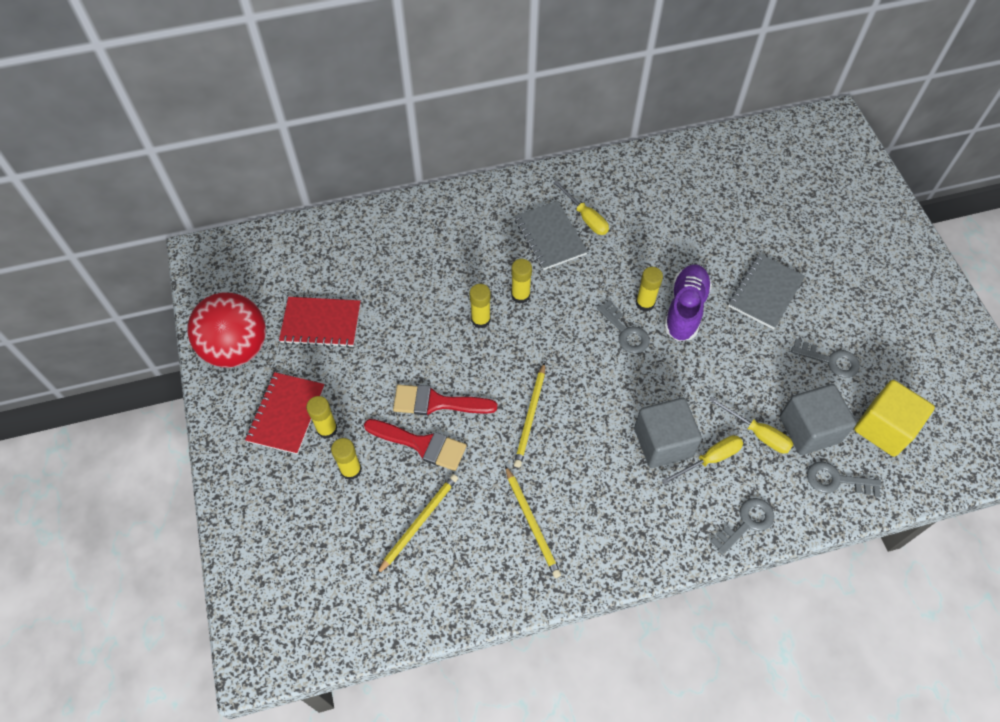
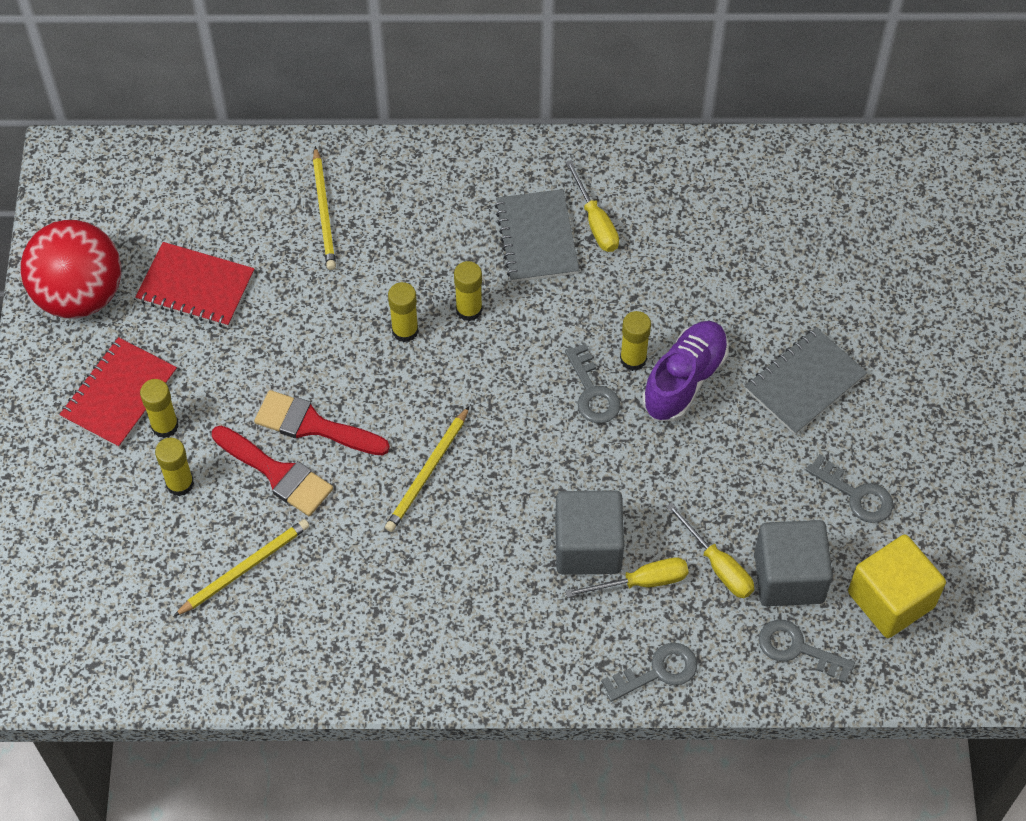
camera: 15 degrees right, 0 degrees up
yellow pencil [505,465,561,578] -> yellow pencil moved to [313,146,336,270]

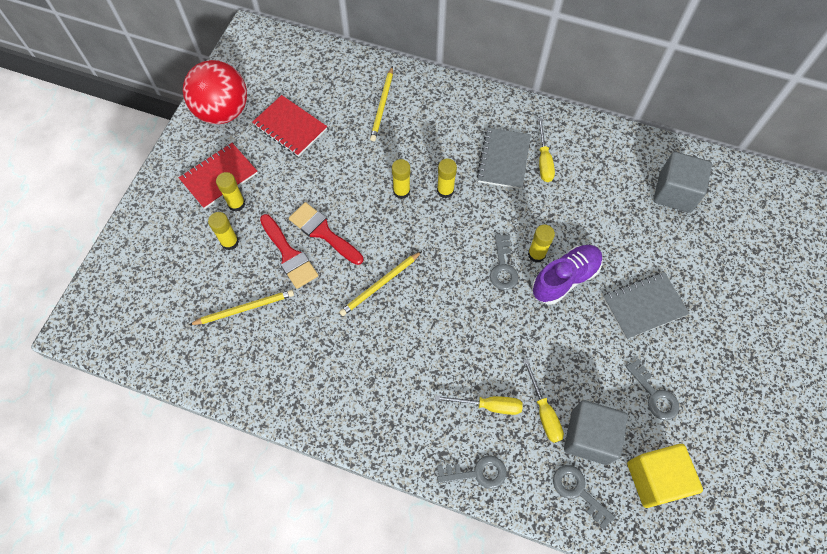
camera: 20 degrees right, 5 degrees up
grey cube [555,490,624,575] -> grey cube moved to [654,152,712,213]

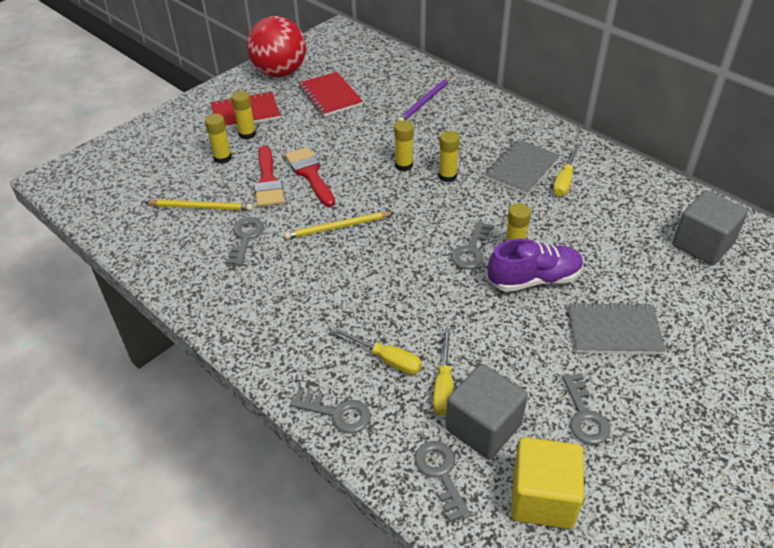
camera: 25 degrees right, 20 degrees down
yellow pencil [370,66,393,141] -> purple pencil [397,77,451,122]
none -> grey key [226,217,264,266]

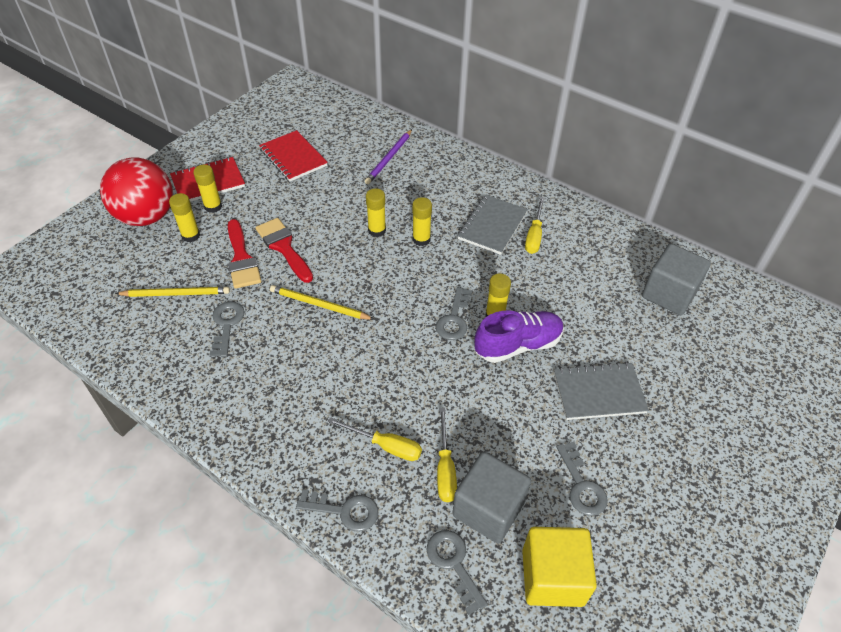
camera: 10 degrees left, 5 degrees up
red ball [247,16,306,77] -> red ball moved to [100,157,173,226]
yellow pencil [284,212,395,239] -> yellow pencil turned 45 degrees clockwise [270,285,375,320]

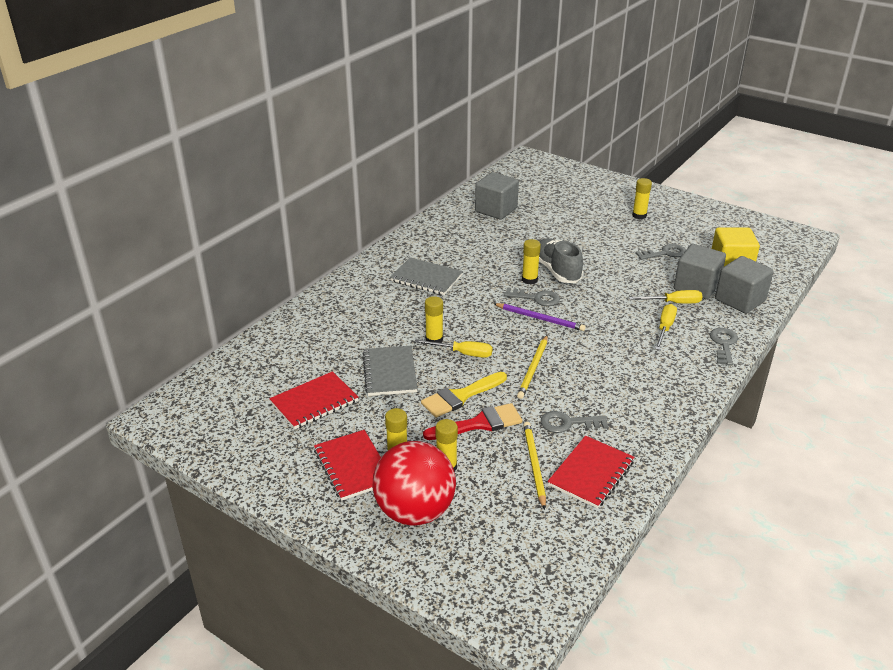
camera: 90 degrees left, 15 degrees down
red brush [255,218,313,283] -> yellow brush [421,372,507,418]
purple pencil [365,129,412,184] -> purple pencil moved to [493,303,586,331]
yellow glue stick [412,197,432,246] -> yellow glue stick moved to [632,178,652,219]
grey key [426,530,488,615] -> grey cube [715,256,773,313]
purple shoe [474,310,564,363] -> grey shoe [539,238,583,283]
yellow screwdriver [525,197,544,254] -> yellow screwdriver moved to [415,339,493,358]
grey notebook [554,362,649,420] -> grey notebook moved to [363,346,418,396]
none -> red notebook [548,436,634,509]

